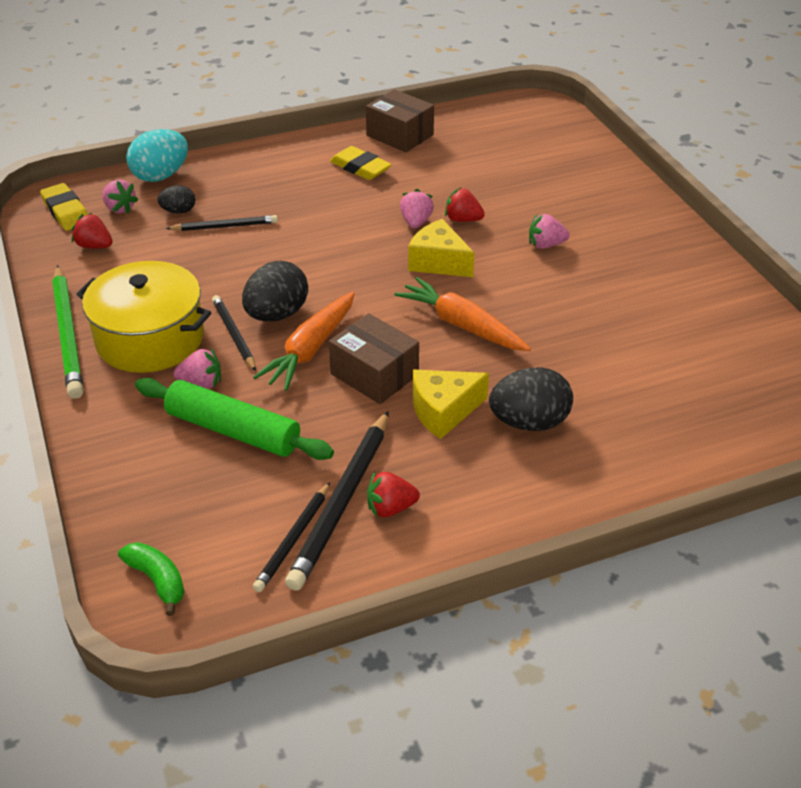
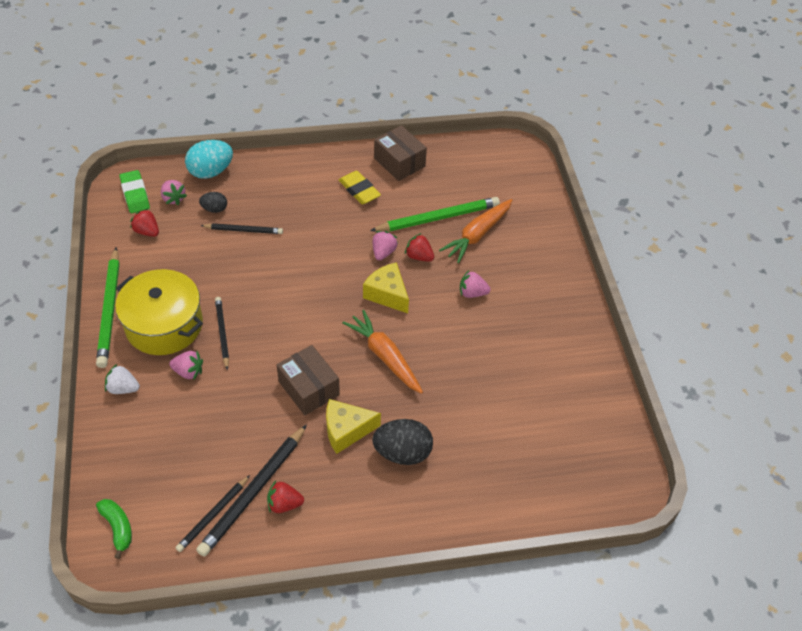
camera: 10 degrees right, 10 degrees up
yellow eraser [40,183,88,231] -> green eraser [120,170,150,213]
green rolling pin [135,378,334,460] -> none
black egg [242,261,308,322] -> none
orange carrot [253,292,355,391] -> orange carrot moved to [439,199,512,263]
none -> white strawberry [105,364,140,394]
none -> green pencil [370,197,500,231]

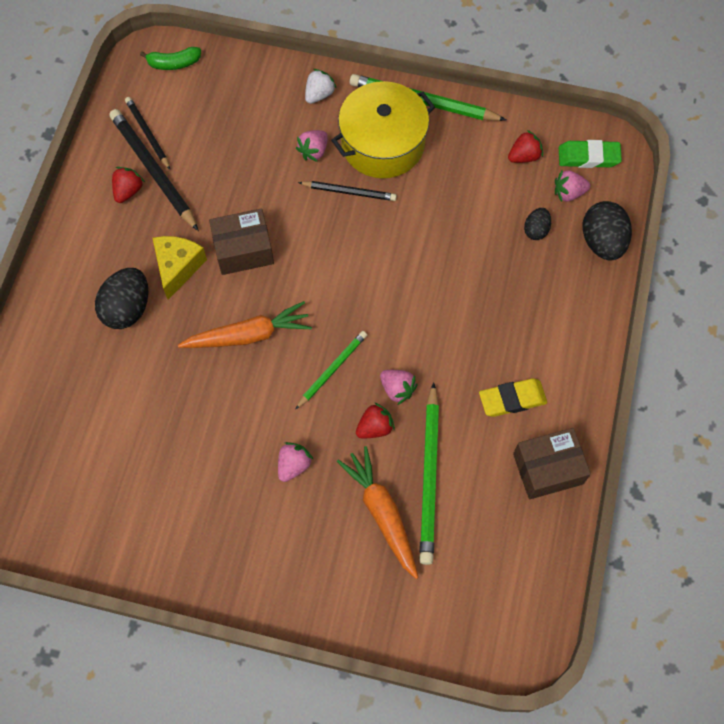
camera: 115 degrees right, 15 degrees up
turquoise egg [185,140,233,179] -> black egg [582,201,632,260]
black pencil [200,223,283,234] -> none
yellow cheese [363,262,409,313] -> green pencil [295,331,367,410]

